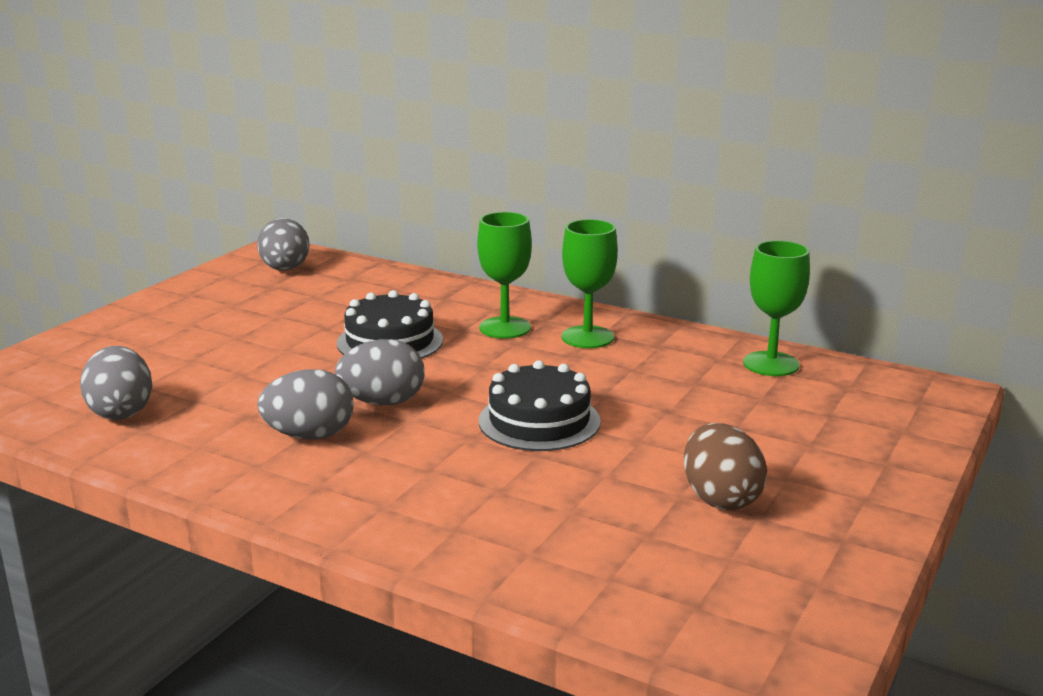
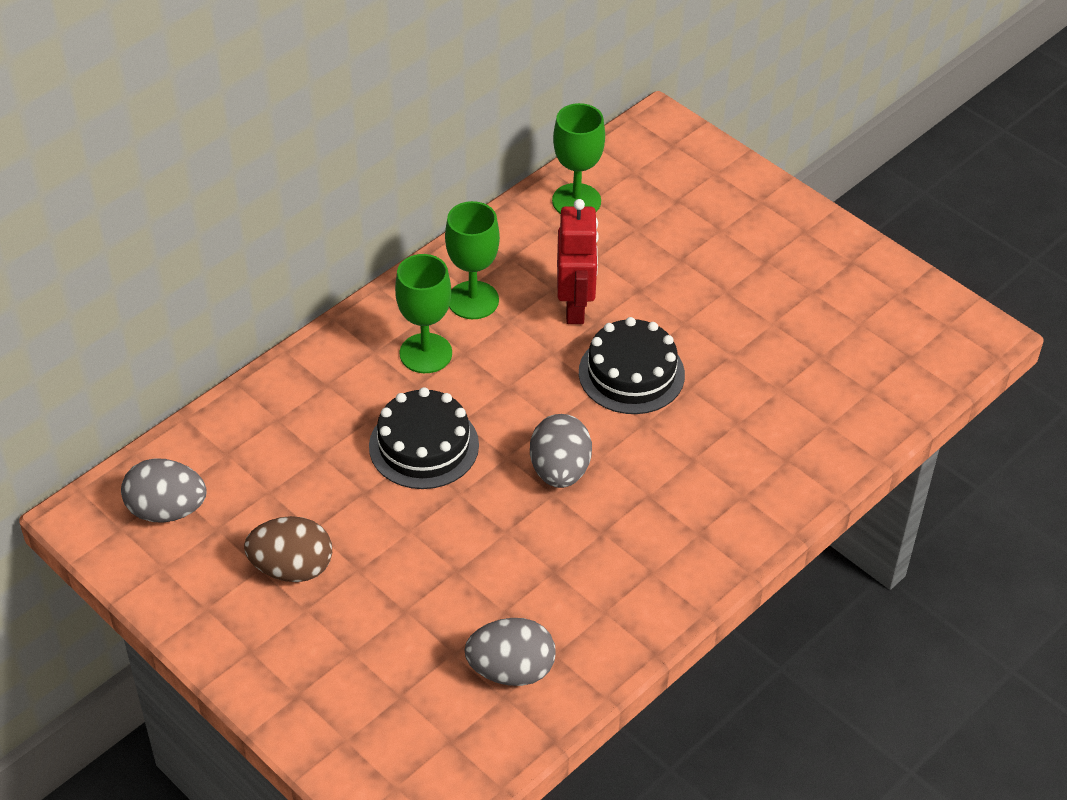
camera: 75 degrees left, 25 degrees up
grey egg [257,369,354,439] -> none
brown egg [684,423,767,510] -> brown egg moved to [244,516,332,582]
none -> red robot [557,199,599,324]

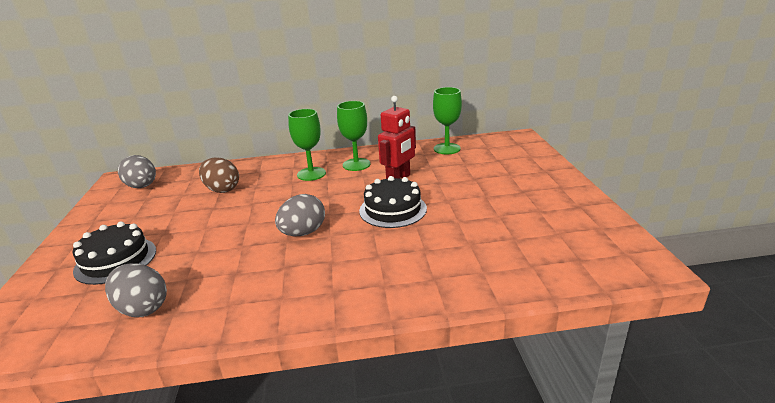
camera: 40 degrees right, 20 degrees down
brown egg [244,516,332,582] -> brown egg moved to [199,157,239,193]
black cake [369,387,479,489] -> black cake moved to [73,222,156,285]

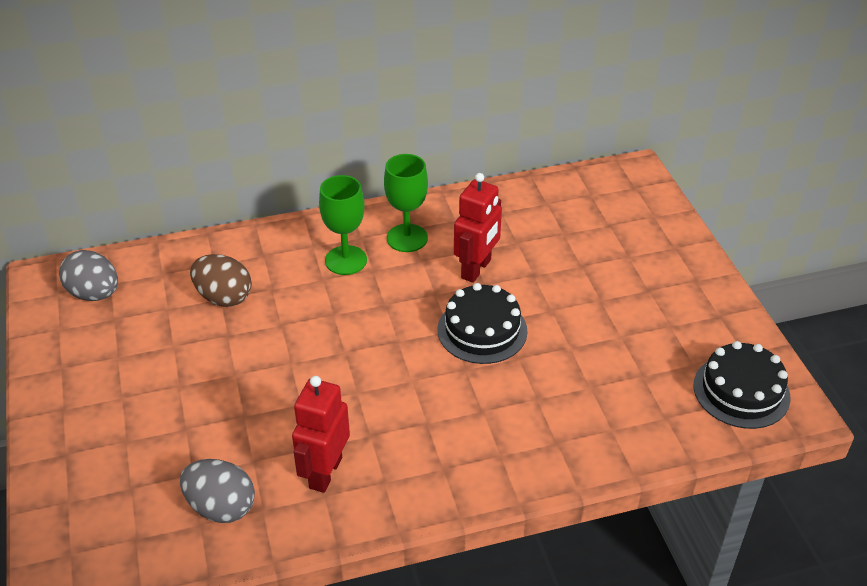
camera: 10 degrees left, 15 degrees up
black cake [73,222,156,285] -> black cake moved to [693,341,790,429]
grey egg [275,194,325,236] -> none
green goblet [433,87,462,154] -> none
none -> red robot [292,376,350,493]

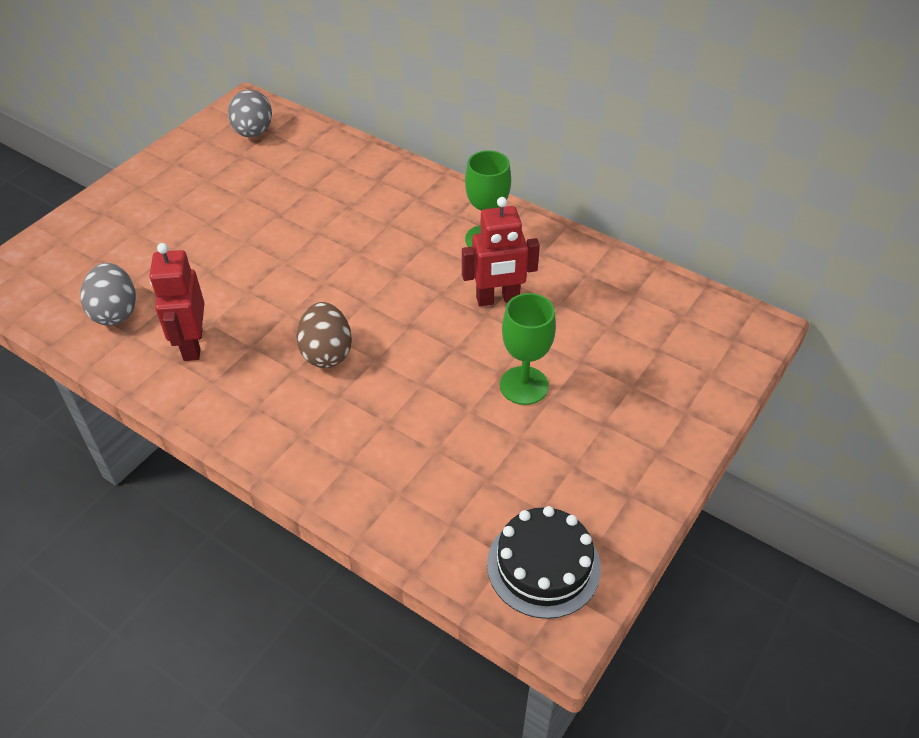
camera: 50 degrees right, 5 degrees up
brown egg [190,254,252,307] -> brown egg moved to [297,302,352,368]
red robot [292,376,350,493] -> red robot turned 75 degrees counterclockwise [149,243,204,361]
green goblet [319,175,367,275] -> green goblet moved to [500,293,556,405]
black cake [438,283,528,364] -> none

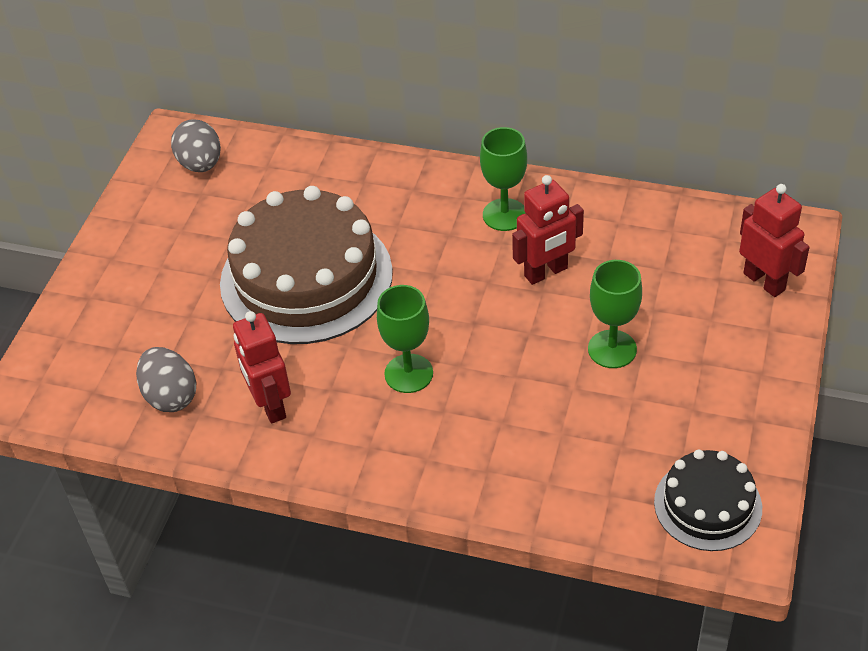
camera: 15 degrees left, 0 degrees up
brown egg [297,302,352,368] -> green goblet [377,285,433,393]
none -> brown cake [220,186,393,344]
none -> red robot [739,184,810,297]

